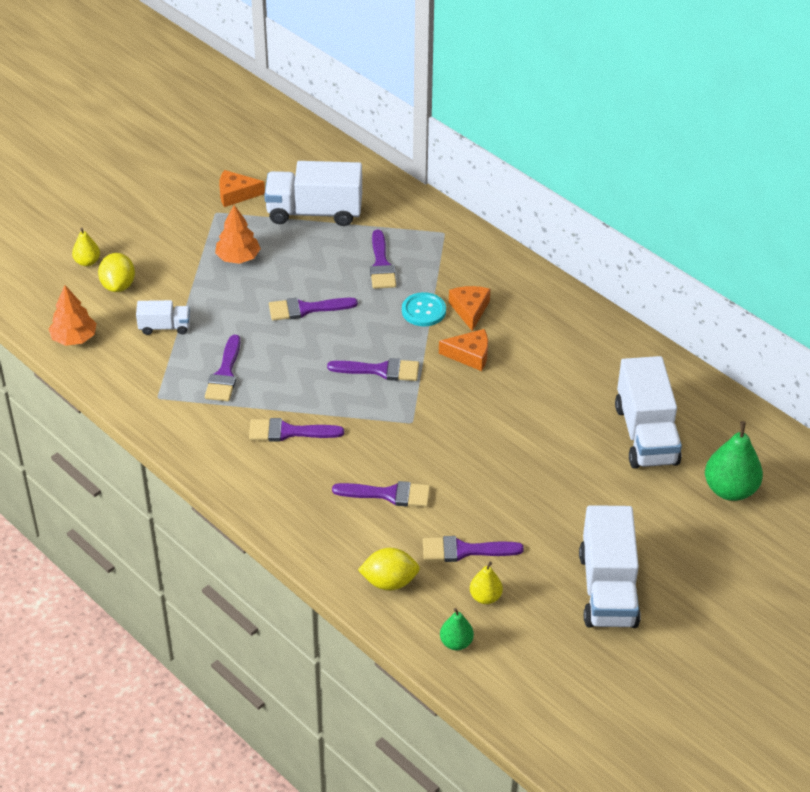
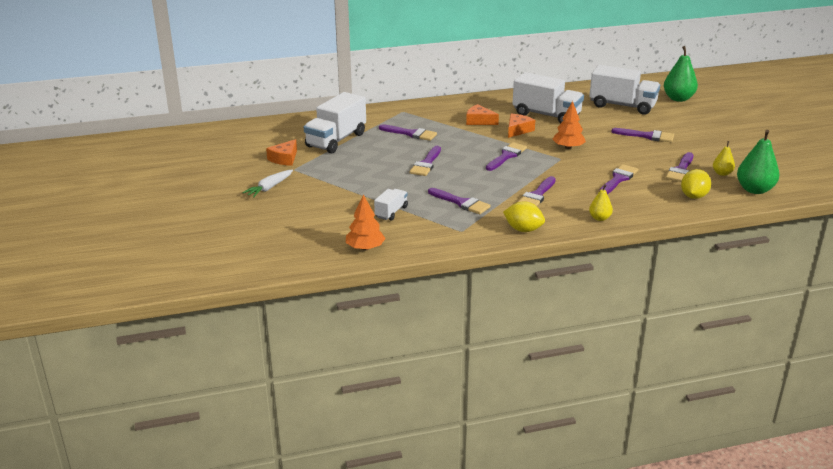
camera: 60 degrees left, 15 degrees down
yellow pear [72,228,100,266] -> yellow pear moved to [589,184,613,221]
yellow lemon [98,253,135,292] -> yellow lemon moved to [503,202,545,232]
orange tree [215,205,261,264] -> orange tree moved to [552,101,586,149]
turquoise button [402,292,446,326] -> none
green pear [440,608,474,650] -> green pear [737,130,779,194], size x1.82
white truck [579,505,641,628] -> white truck moved to [513,72,584,124]
none -> white carrot [242,170,293,197]
none -> purple brush [611,128,674,142]

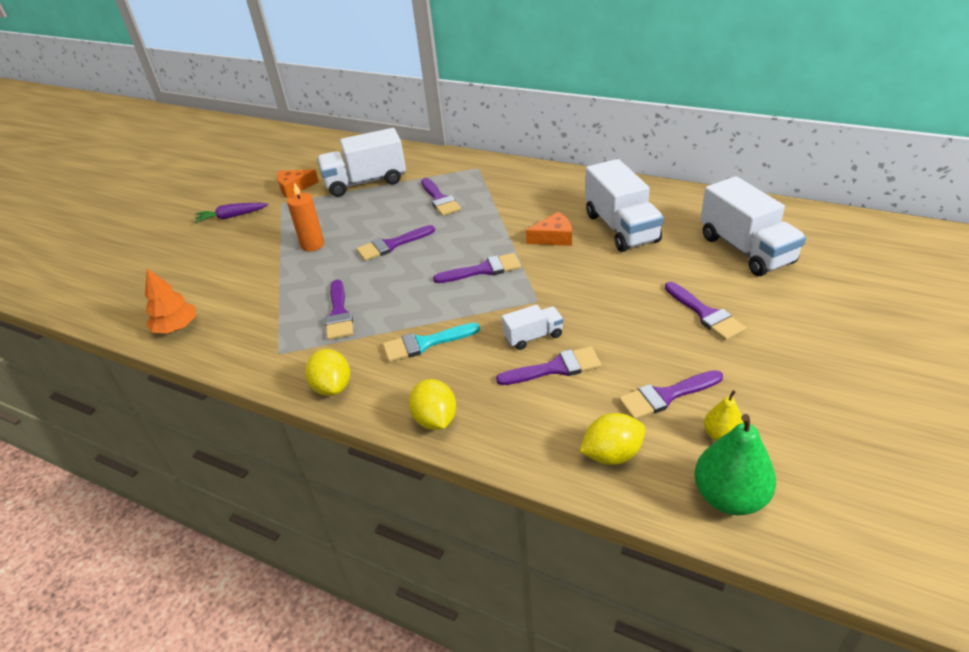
camera: 45 degrees right, 10 degrees up
white carrot [242,170,293,197] -> purple carrot [195,203,268,223]
white truck [374,189,408,221] -> white truck moved to [502,305,563,350]
orange cheese [466,104,499,125] -> none
purple brush [518,176,556,206] -> turquoise brush [383,323,480,362]
orange tree [552,101,586,149] -> none
yellow pear [589,184,613,221] -> yellow lemon [409,379,456,430]
green pear [664,46,698,102] -> none
none -> orange candle [287,182,324,252]

